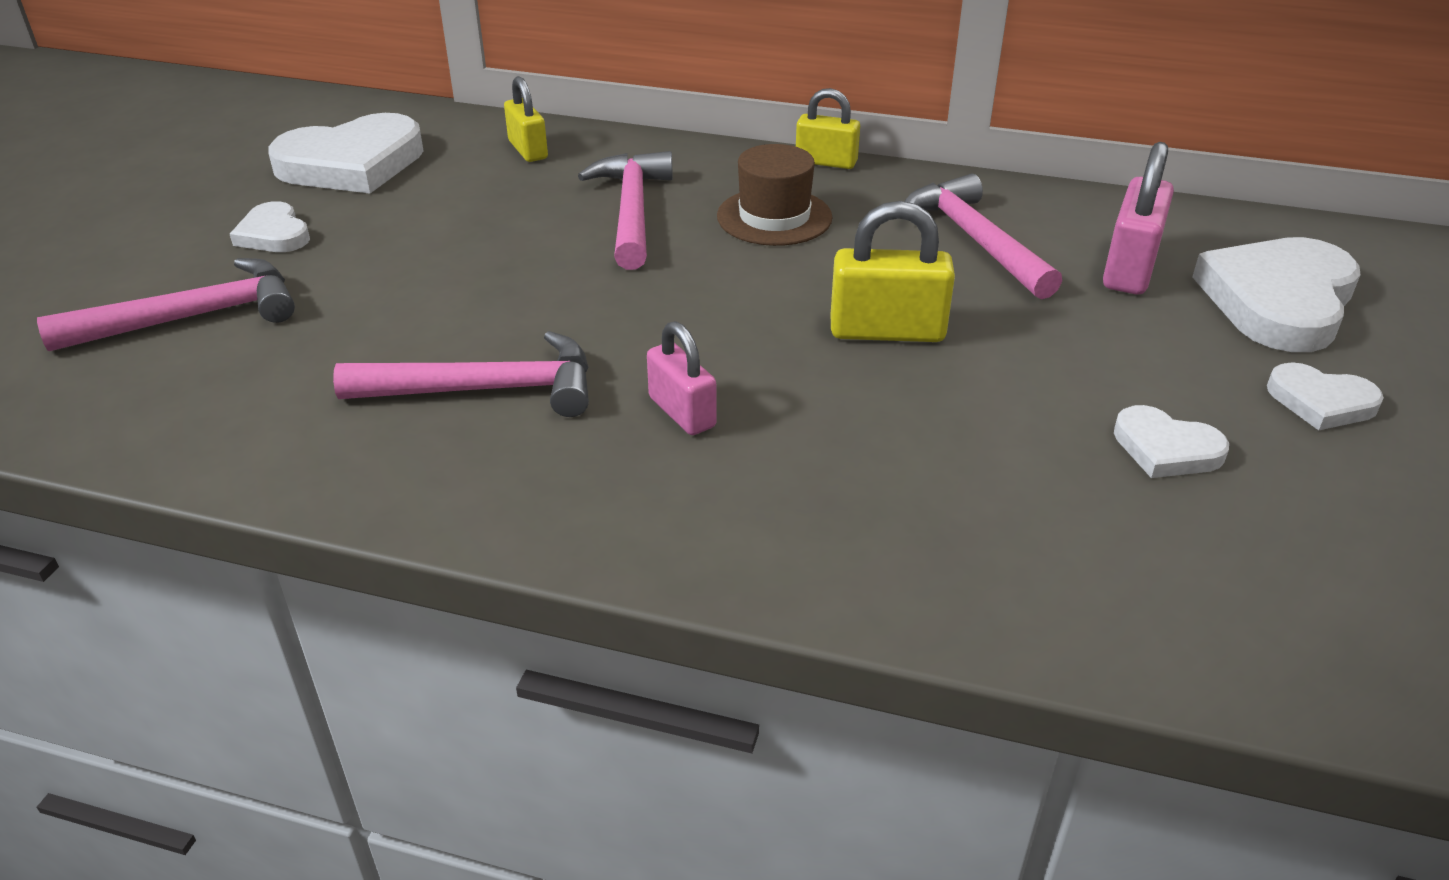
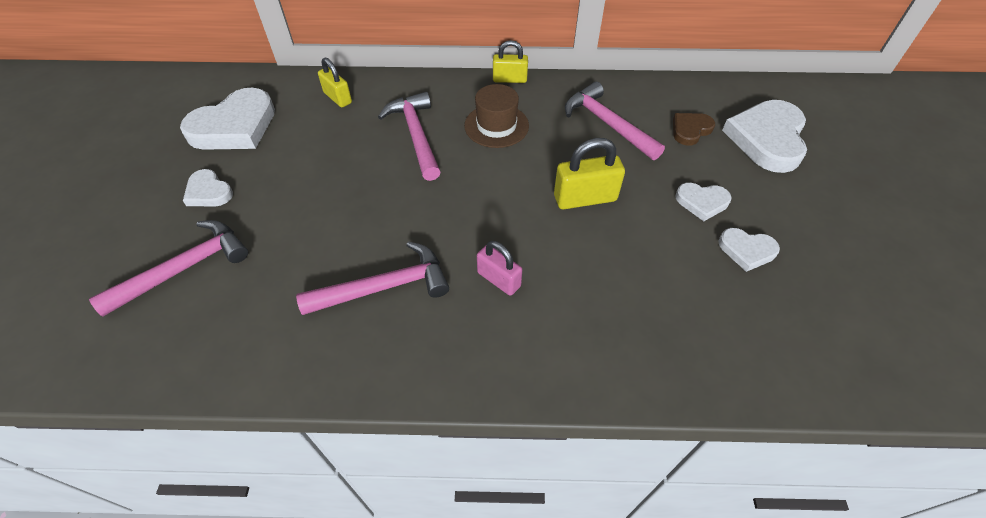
camera: 15 degrees left, 15 degrees up
pink padlock [1103,142,1174,294] -> brown heart [673,113,715,146]
white heart [1267,362,1384,430] -> white heart moved to [675,183,732,221]

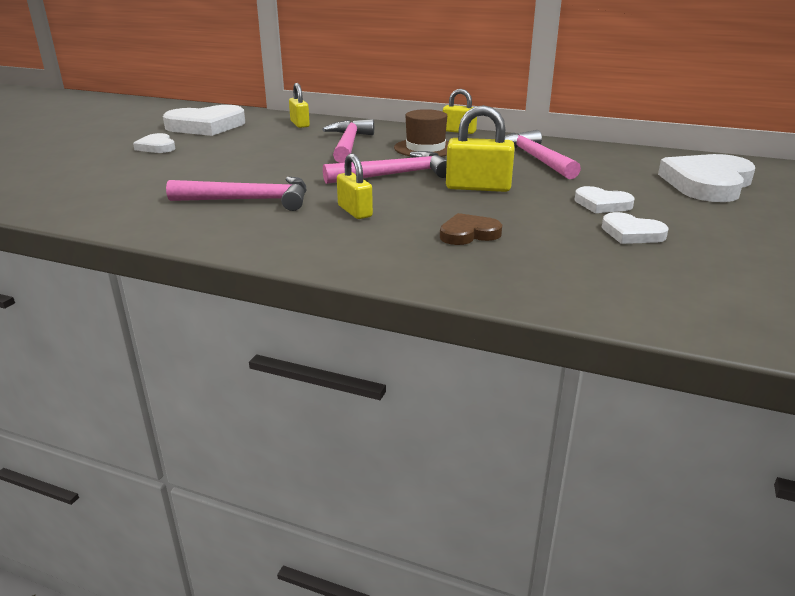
camera: 20 degrees right, 25 degrees down
pink hammer [89,220,248,316] -> pink hammer moved to [323,151,447,184]
pink padlock [477,241,522,296] -> yellow padlock [337,153,373,219]
brown heart [673,113,715,146] -> brown heart moved to [440,213,502,245]

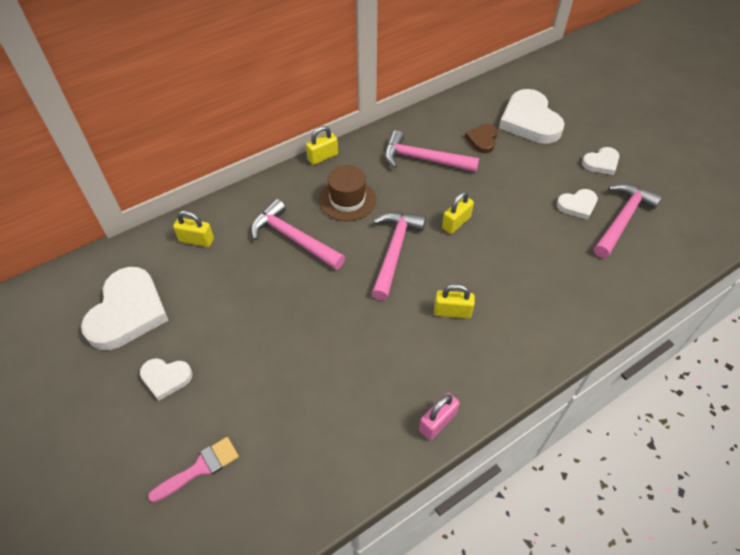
camera: 55 degrees left, 25 degrees up
pink hammer [166,177,306,211] -> pink hammer moved to [594,183,662,258]
brown heart [440,213,502,245] -> brown heart moved to [465,124,498,153]
yellow padlock [446,105,515,192] -> yellow padlock [442,191,474,234], size x0.66
white heart [574,186,635,213] -> white heart moved to [582,147,619,175]
none -> pink brush [148,437,239,502]
none -> pink padlock [419,393,460,440]

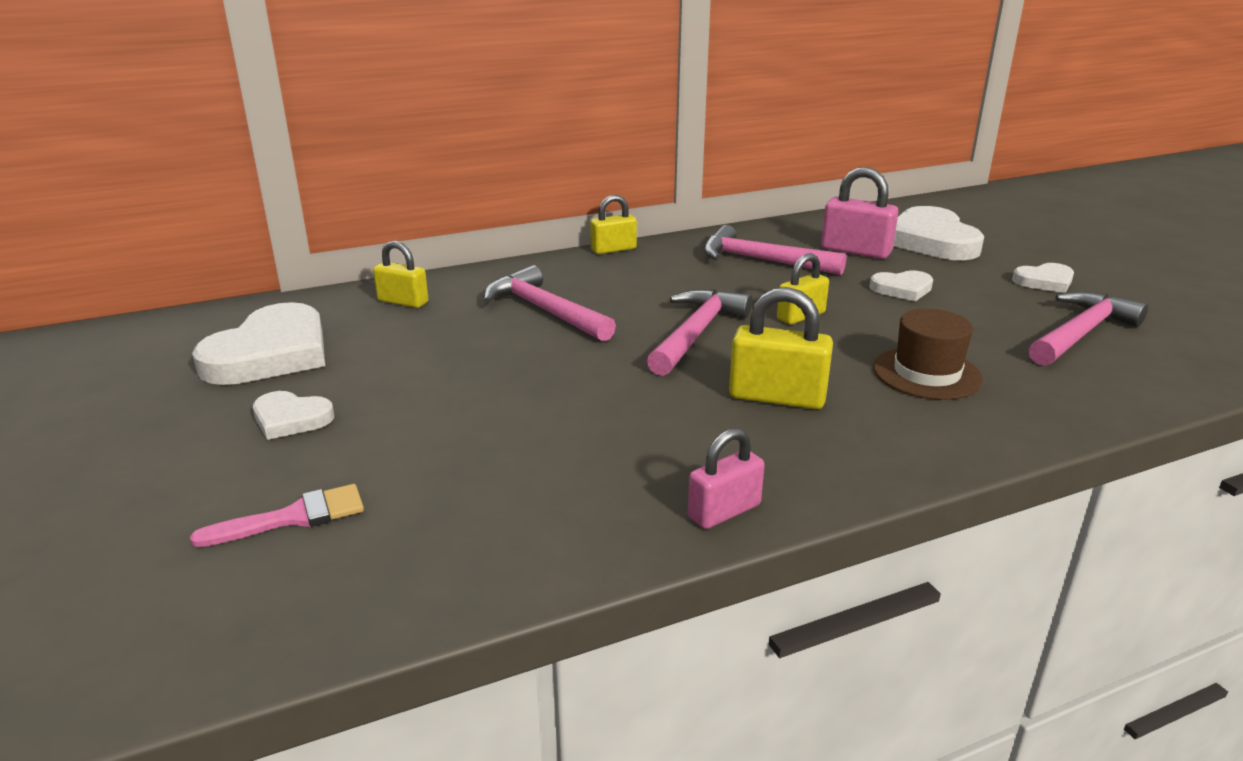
camera: 10 degrees right, 25 degrees down
brown hat [319,165,376,221] -> brown hat moved to [873,309,983,400]
yellow padlock [434,284,475,319] -> yellow padlock [729,287,833,409], size x1.50
brown heart [465,124,498,153] -> pink padlock [821,167,898,259]
white heart [557,189,598,220] -> white heart moved to [869,270,933,301]

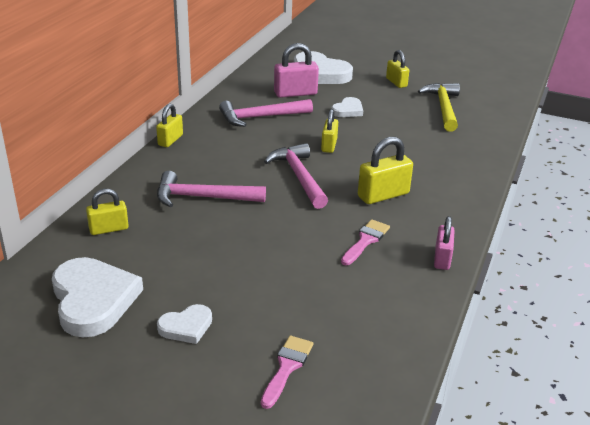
camera: 45 degrees left, 5 degrees up
brown hat [873,309,983,400] -> none
white heart [1012,263,1074,293] -> yellow padlock [386,50,409,88]
pink hammer [1029,291,1148,366] -> yellow hammer [418,83,460,132]
none -> pink brush [341,219,390,265]

